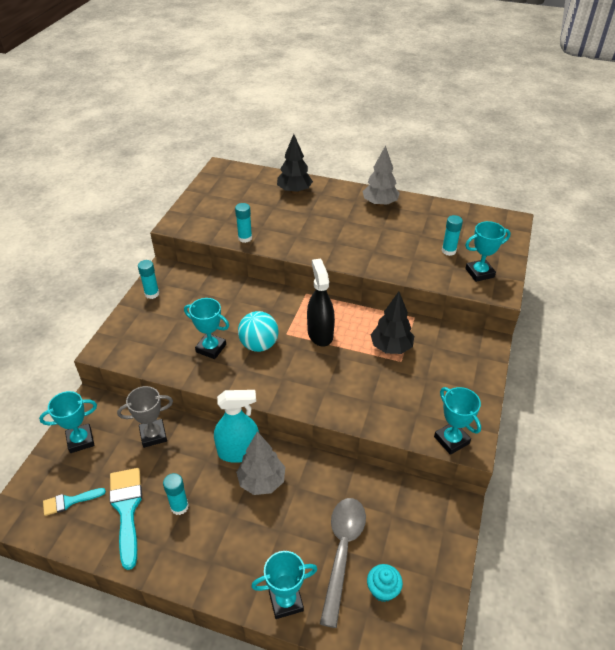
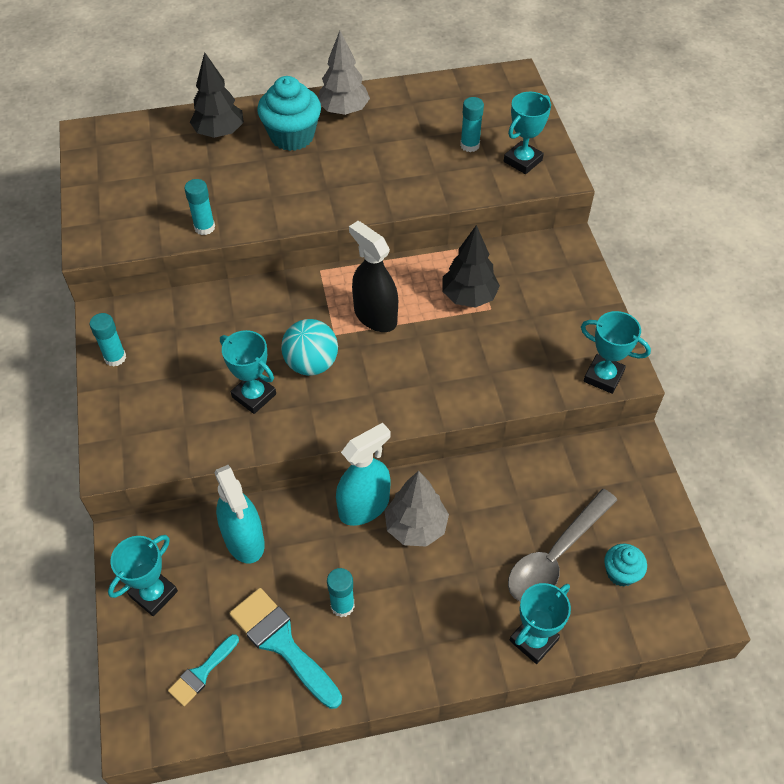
camera: 30 degrees left, 10 degrees up
grey trophy [117,386,173,448] -> turquoise spray bottle [215,465,265,564]
turquoise trophy [184,298,229,359] -> turquoise trophy turned 45 degrees clockwise [220,330,276,414]
grey spoon [320,498,366,628] -> grey spoon turned 120 degrees counterclockwise [508,489,617,602]
none -> turquoise cupcake [257,76,321,151]

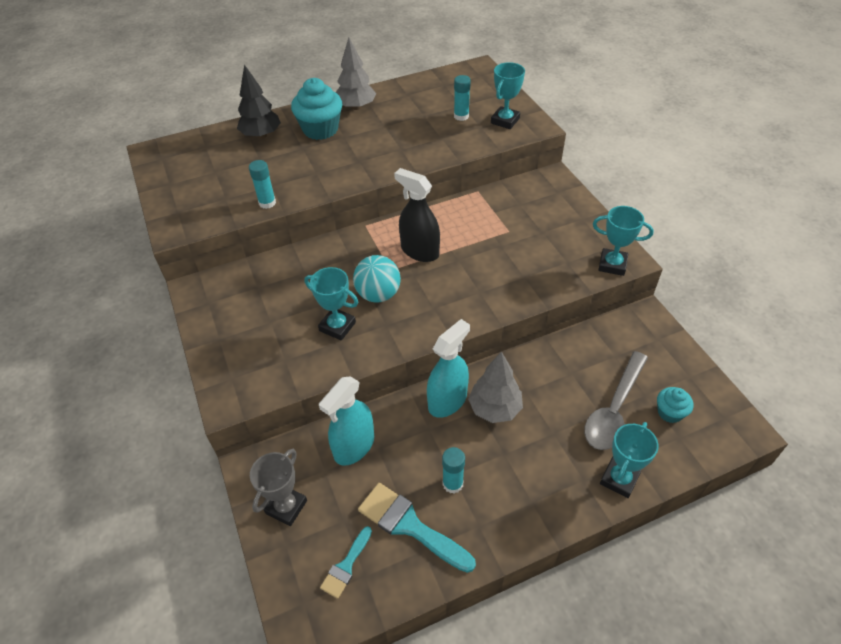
camera: 10 degrees left, 5 degrees down
turquoise glue stick [90,313,126,367] -> none
turquoise trophy [108,535,178,616] -> grey trophy [250,449,307,526]
turquoise spray bottle [215,465,265,564] -> turquoise spray bottle turned 75 degrees clockwise [319,376,374,466]
black tree [442,225,500,308] -> none

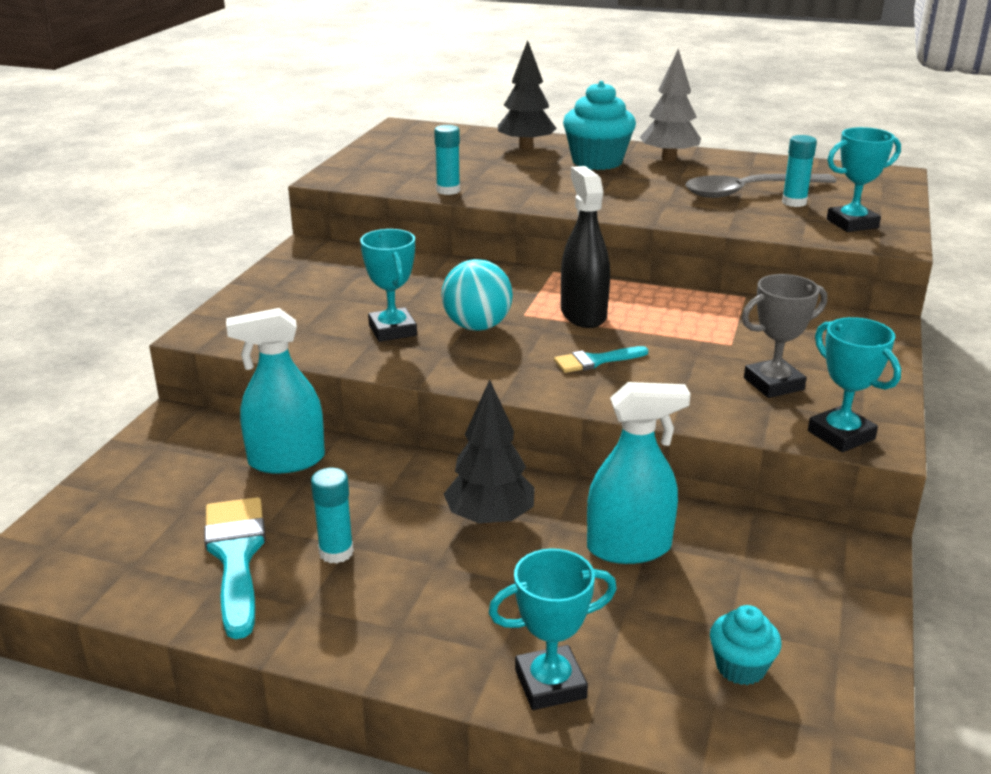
camera: 40 degrees right, 20 degrees down
grey trophy [250,449,307,526] -> grey trophy moved to [742,274,827,398]
turquoise brush [320,526,372,599] -> turquoise brush moved to [554,346,648,373]
turquoise spray bottle [427,319,470,418] -> turquoise spray bottle moved to [587,382,690,564]
grey tree [468,352,523,423] -> black tree [444,380,535,526]
grey spoon [584,351,648,450] -> grey spoon moved to [685,174,837,198]

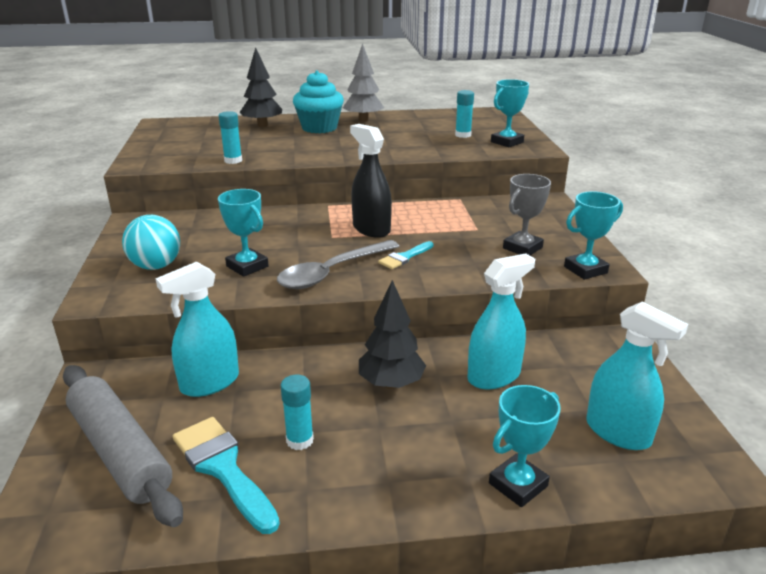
camera: 25 degrees left, 0 degrees up
turquoise ball [441,259,513,331] -> turquoise ball moved to [122,215,180,270]
grey spoon [685,174,837,198] -> grey spoon moved to [277,240,400,289]
turquoise cupcake [710,605,782,685] -> turquoise spray bottle [586,301,688,450]
turquoise trophy [808,317,901,452] -> turquoise trophy turned 60 degrees counterclockwise [564,191,623,280]
none -> grey rolling pin [63,365,183,527]

